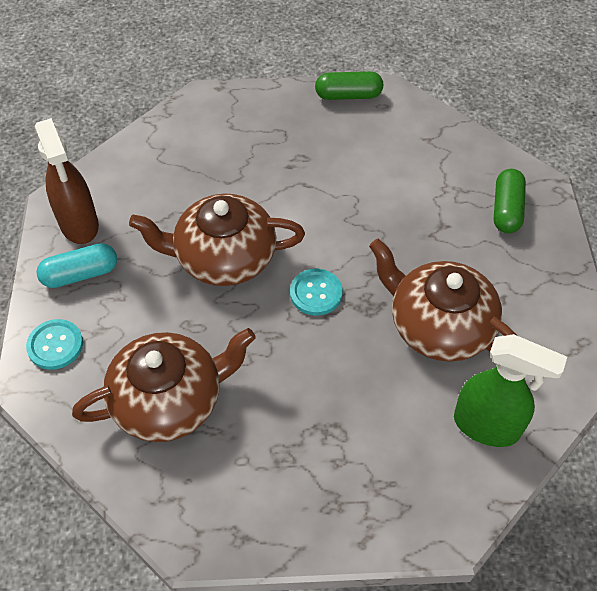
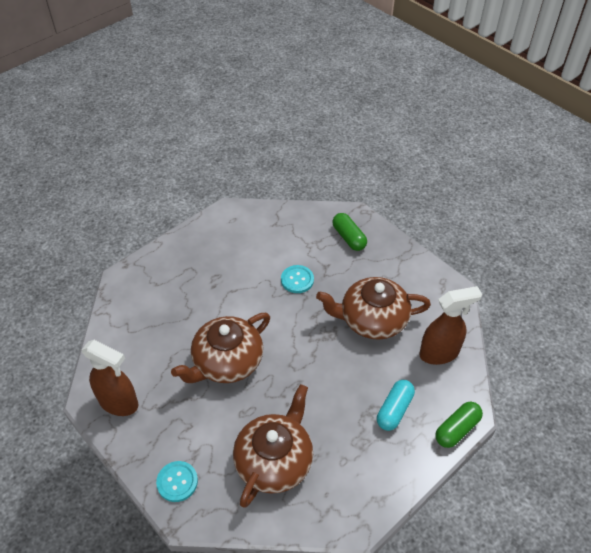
camera: 40 degrees left, 5 degrees down
turquoise capsule [36,243,117,288] -> turquoise capsule moved to [377,380,415,431]
turquoise button [290,269,343,316] -> turquoise button moved to [281,265,314,293]
green capsule [315,71,383,100] -> green capsule moved to [435,401,483,448]
green spray bottle [454,334,567,447] -> brown spray bottle [419,286,482,365]

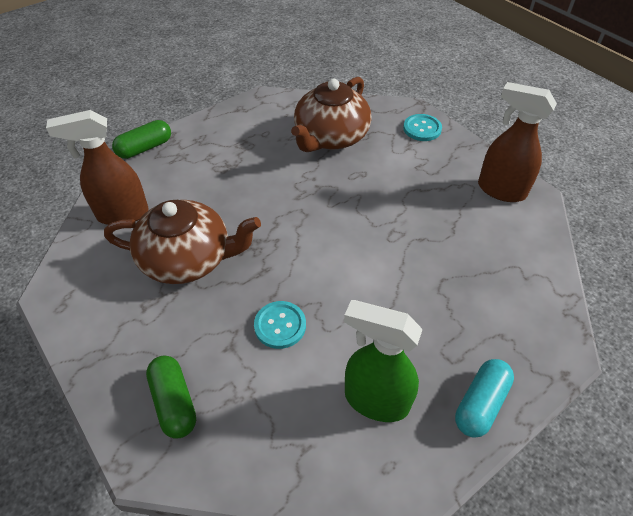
camera: 175 degrees left, 0 degrees up
brown teapot [171,313,270,383] -> none
turquoise capsule [377,380,415,431] -> turquoise capsule moved to [455,359,514,438]
none -> green spray bottle [344,300,423,422]

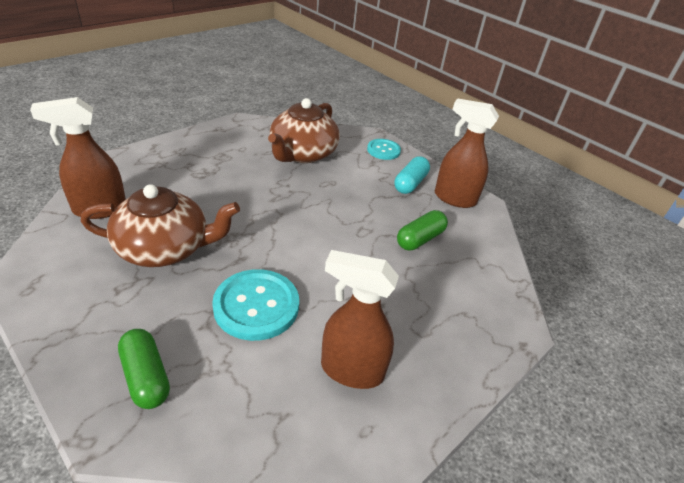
camera: 10 degrees left, 10 degrees down
green capsule [112,120,171,159] -> green capsule moved to [397,210,448,251]
turquoise button [254,301,306,349] -> turquoise button [212,269,299,341], size x1.67
green spray bottle [344,300,423,422] -> brown spray bottle [321,250,399,389]
turquoise capsule [455,359,514,438] -> turquoise capsule moved to [394,156,430,194]

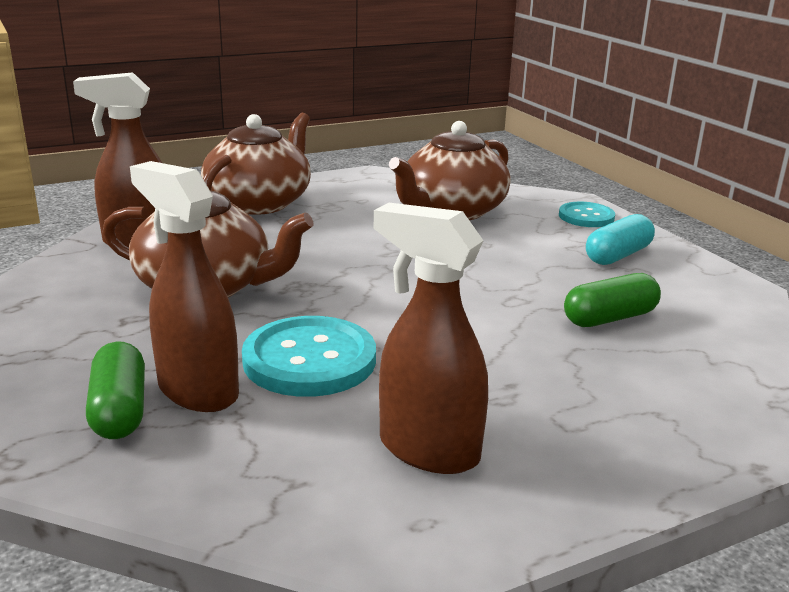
camera: 20 degrees right, 15 degrees down
brown spray bottle [435,98,499,208] -> brown spray bottle moved to [130,161,239,412]
none -> brown teapot [201,113,311,215]

